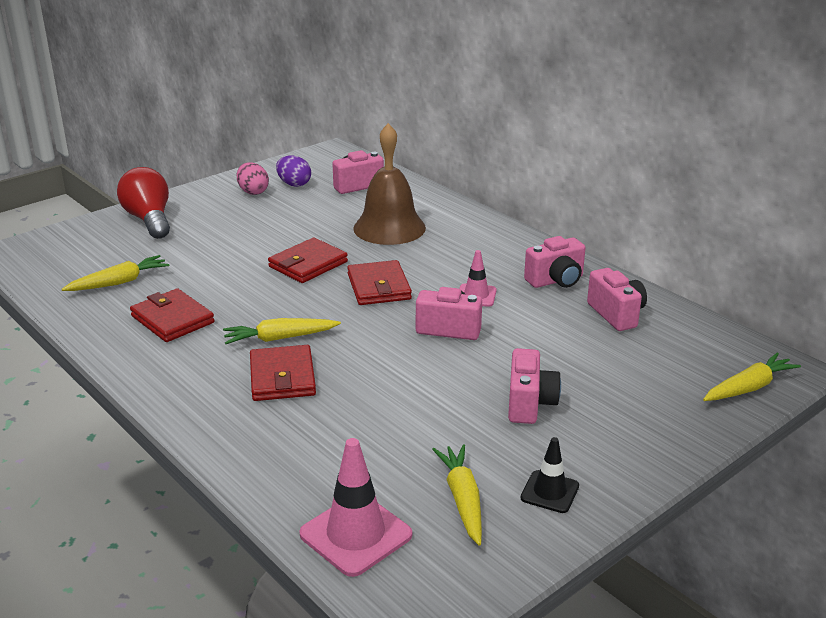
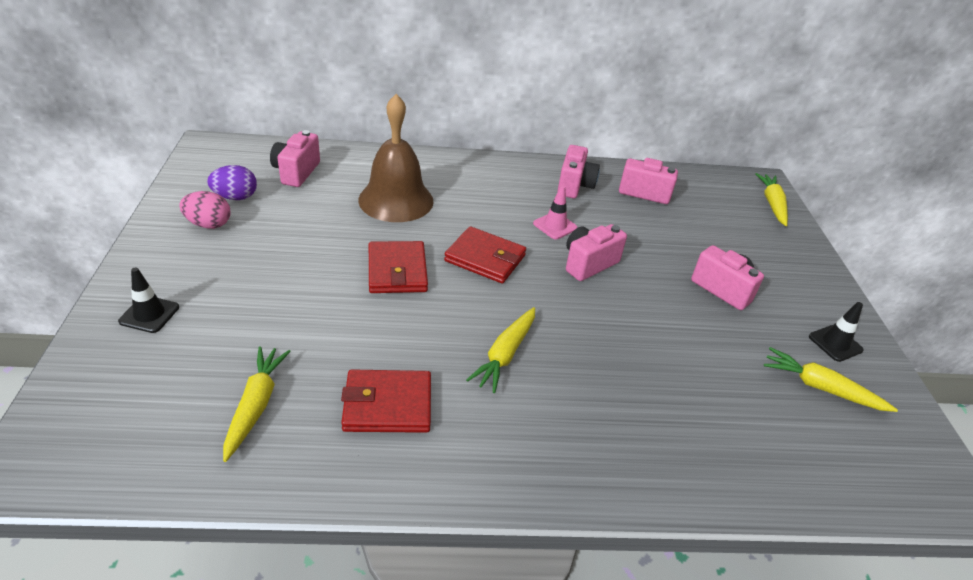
camera: 55 degrees left, 10 degrees up
red light bulb [117,167,170,239] -> black traffic cone [118,267,179,333]
red wallet [250,345,316,401] -> none
pink traffic cone [299,438,412,577] -> none

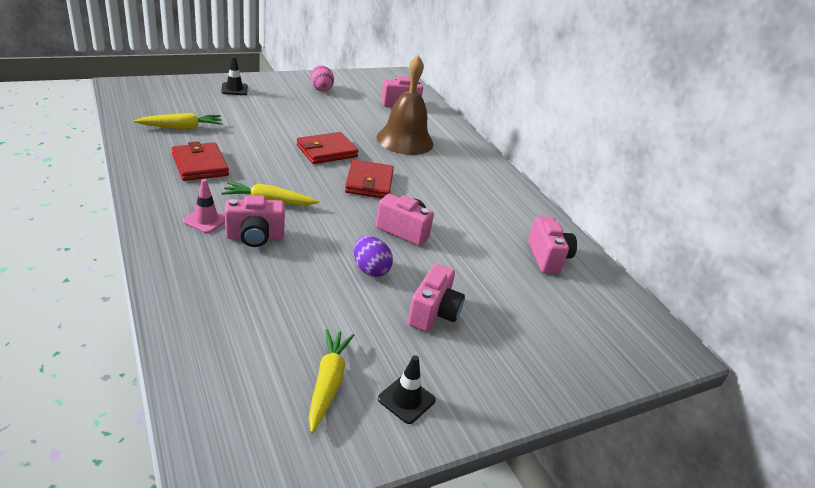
camera: 65 degrees right, 5 degrees down
purple egg [207,165,257,200] -> purple egg moved to [354,236,393,277]
pink traffic cone [533,185,578,239] -> pink traffic cone moved to [183,179,225,233]
pink camera [557,145,600,198] -> pink camera moved to [225,195,285,247]
yellow carrot [755,173,788,226] -> none

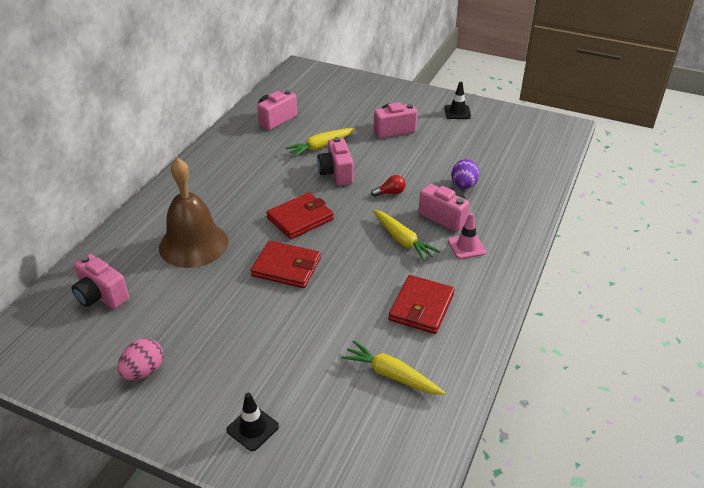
camera: 125 degrees left, 5 degrees up
yellow carrot [308,329,354,433] -> yellow carrot moved to [285,128,355,157]
purple egg [354,236,393,277] -> purple egg moved to [451,159,480,189]
none -> red light bulb [371,175,405,197]

